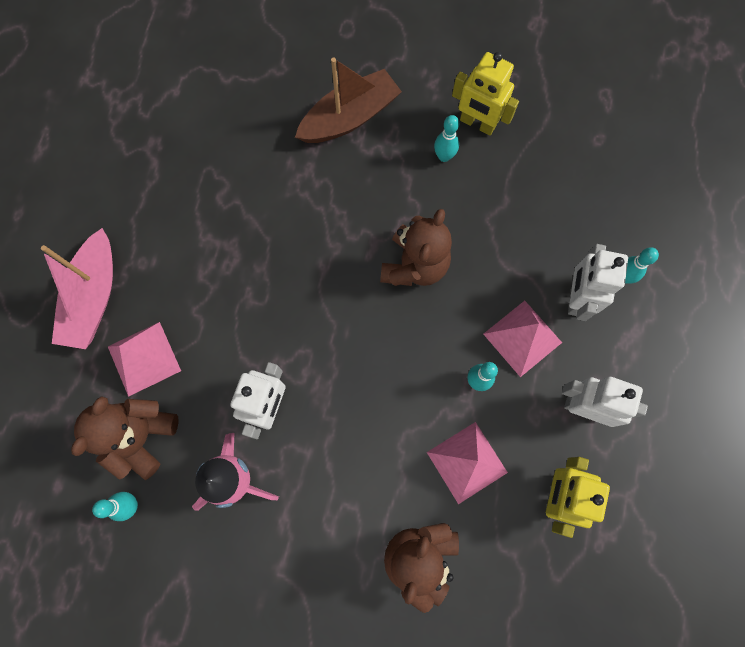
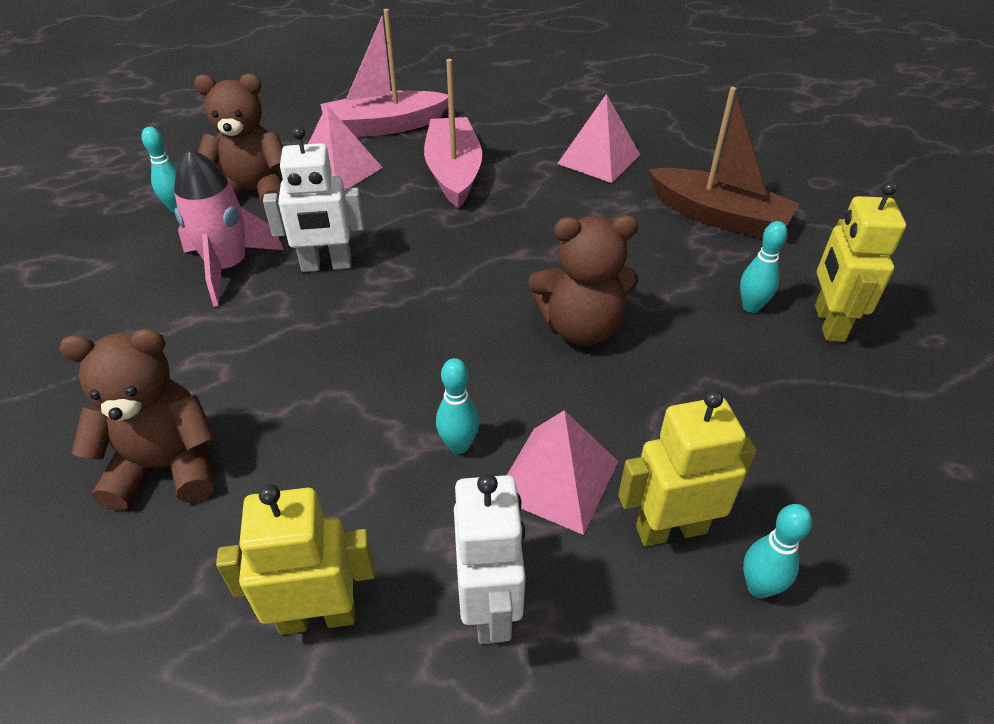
camera: 65 degrees right, 30 degrees down
pink pyramid [427,422,508,504] -> pink pyramid moved to [557,94,640,183]
white robot [568,244,628,321] -> yellow robot [618,390,757,546]
none -> pink boat [424,59,482,208]

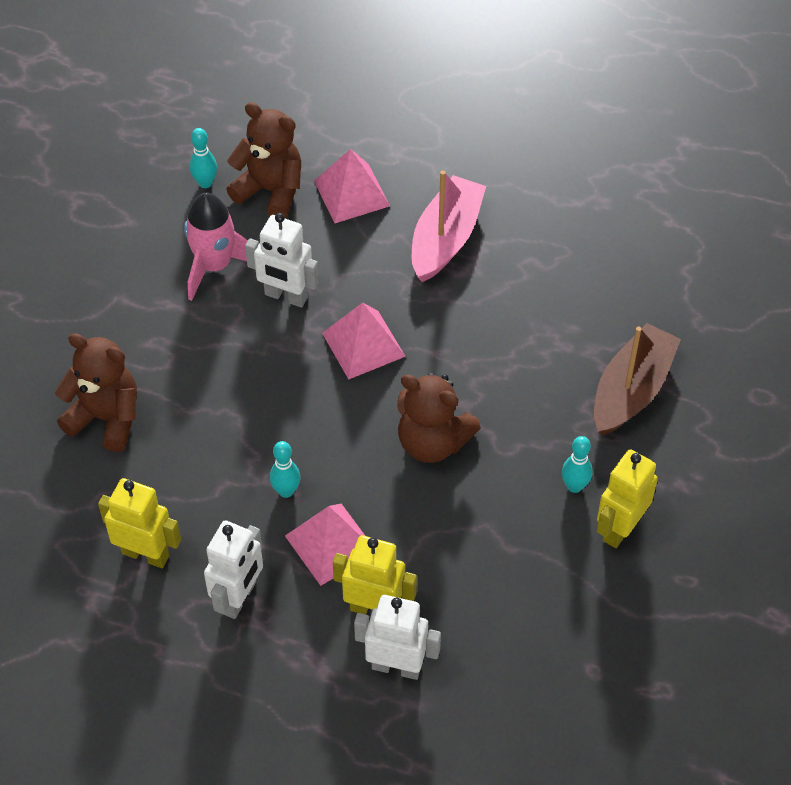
camera: 30 degrees right, 10 degrees up
pink boat [320,9,448,137] -> none
pink pyramid [557,94,640,183] -> pink pyramid moved to [322,303,406,380]
brown boat [648,87,800,239] -> brown boat turned 120 degrees counterclockwise [594,323,681,436]
turquoise bowling pin [743,504,812,598] -> white robot [354,595,441,680]

